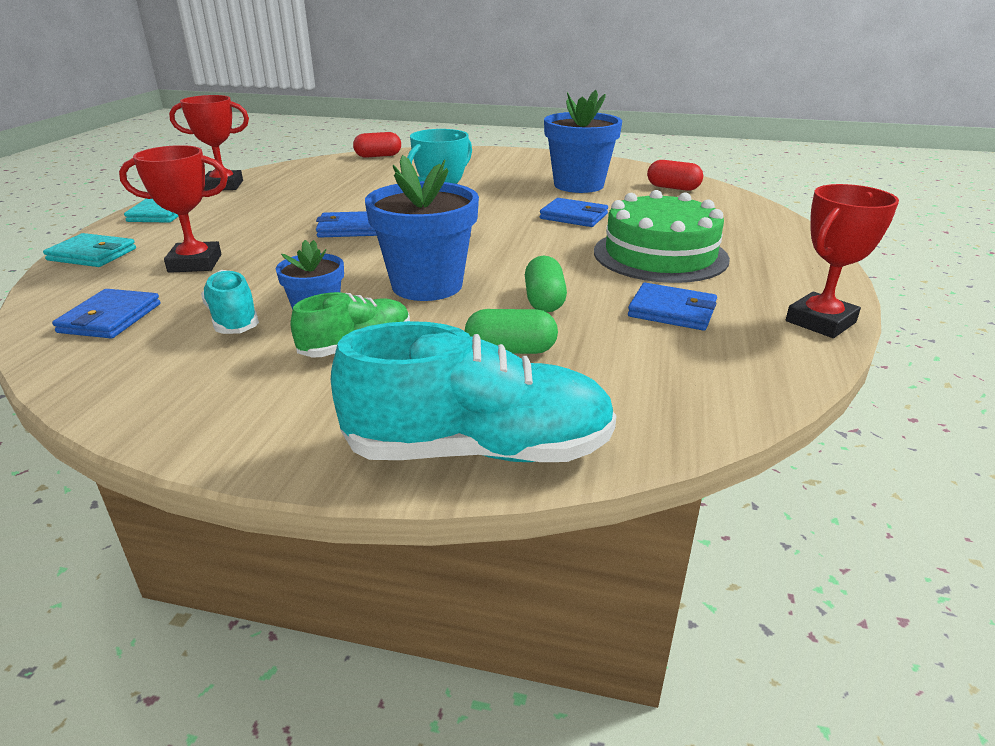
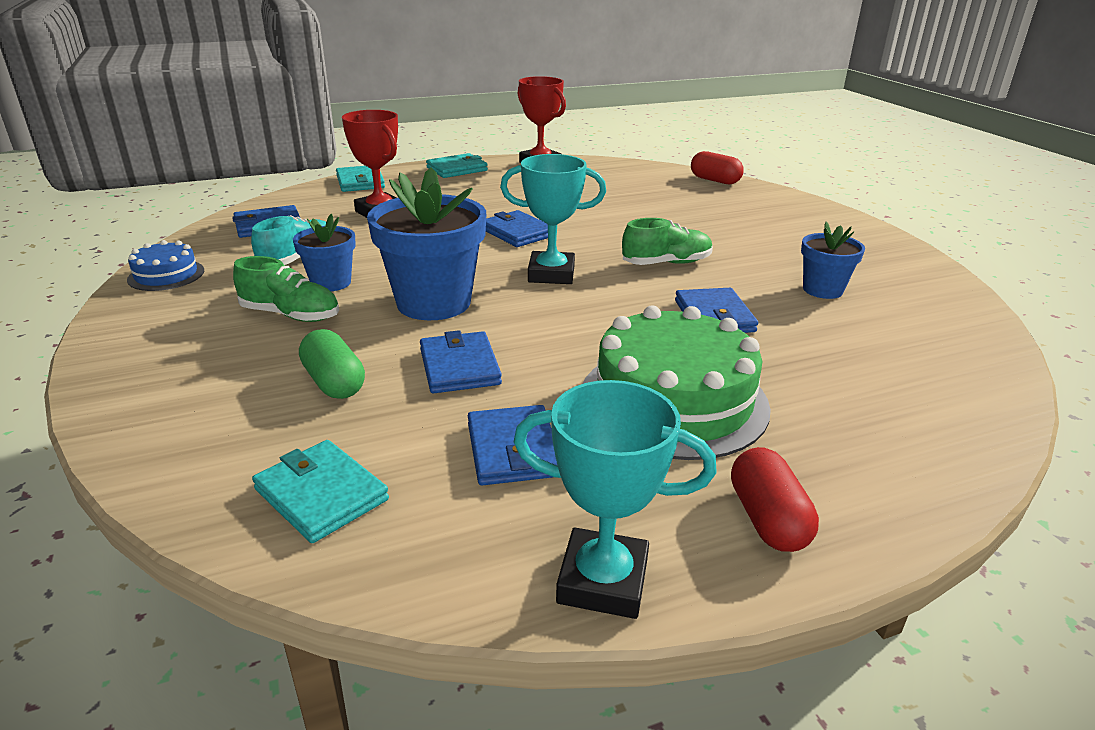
camera: 55 degrees right, 0 degrees up
turquoise shoe [331,321,617,462] -> none
green capsule [525,256,567,312] -> blue wallet [420,330,502,393]
blue flower pot [544,90,622,193] -> blue flower pot [801,222,865,299], size x0.55
red capsule [647,160,703,191] -> red capsule moved to [731,447,819,552]
red trophy [786,184,899,338] -> turquoise trophy [514,380,716,619]
none -> blue cake [127,240,204,291]
none -> turquoise wallet [252,440,389,543]
none -> green shoe [622,218,713,265]

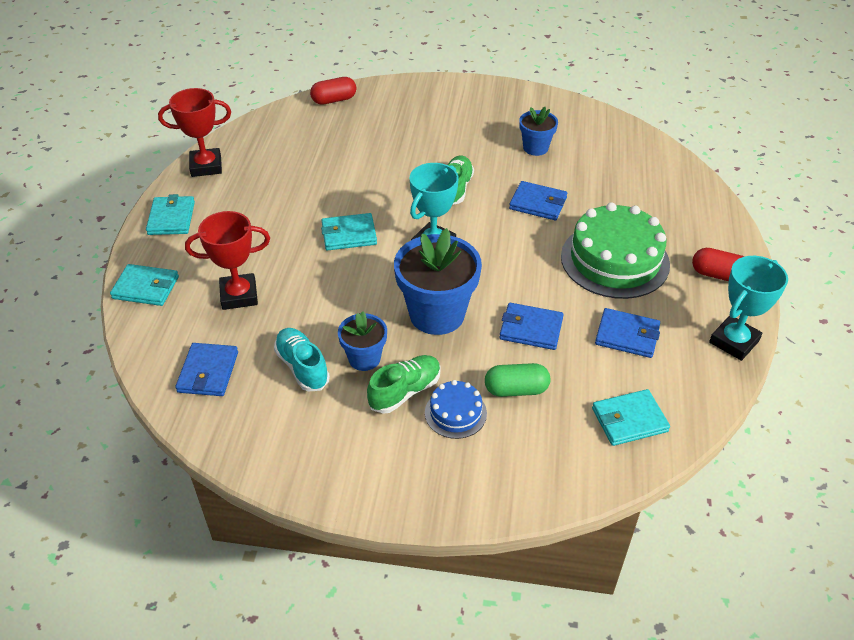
camera: 60 degrees left, 15 degrees up
blue cake [127,240,204,291] -> blue cake moved to [425,380,487,439]
blue wallet [486,210,548,247] -> turquoise wallet [321,213,377,250]

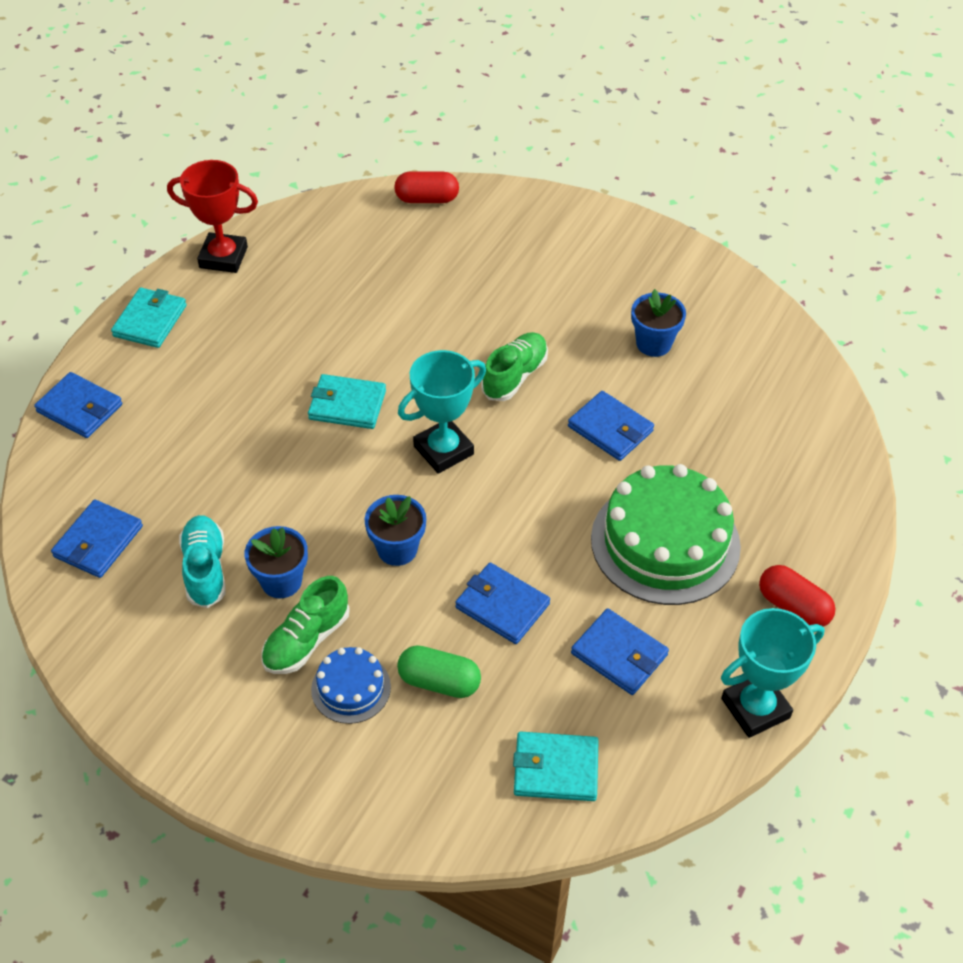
camera: 20 degrees right, 5 degrees up
turquoise wallet [110,264,179,306] -> blue wallet [34,372,122,438]
red trophy [185,211,270,310] -> none
green shoe [367,355,441,414] -> green shoe turned 150 degrees clockwise [261,576,350,674]
blue flower pot [394,228,482,335] -> blue flower pot [365,495,426,566], size x0.55

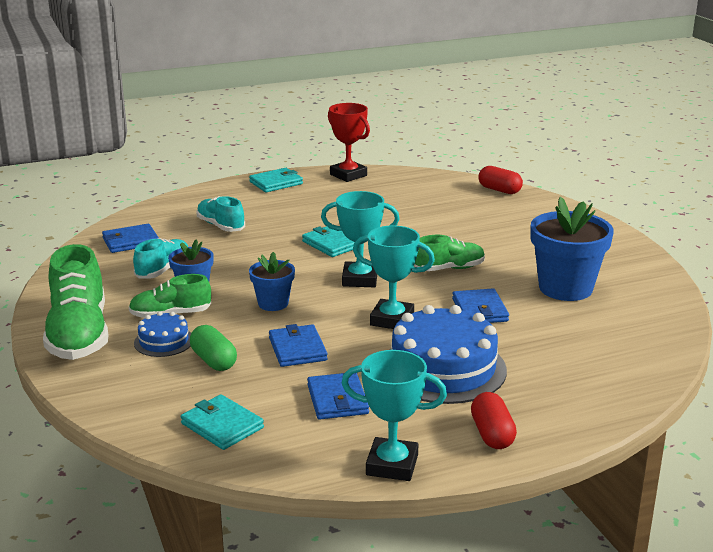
camera: 40 degrees right, 25 degrees down
blue wallet [34,372,122,438] -> none
green cake [591,464,741,605] -> blue cake [390,305,507,404]
blue flower pot [631,289,686,357] -> blue flower pot [531,197,614,301], size x1.81
none -> green shoe [43,244,108,360]
none -> turquoise shoe [197,196,245,232]
none -> turquoise trophy [353,226,435,329]

